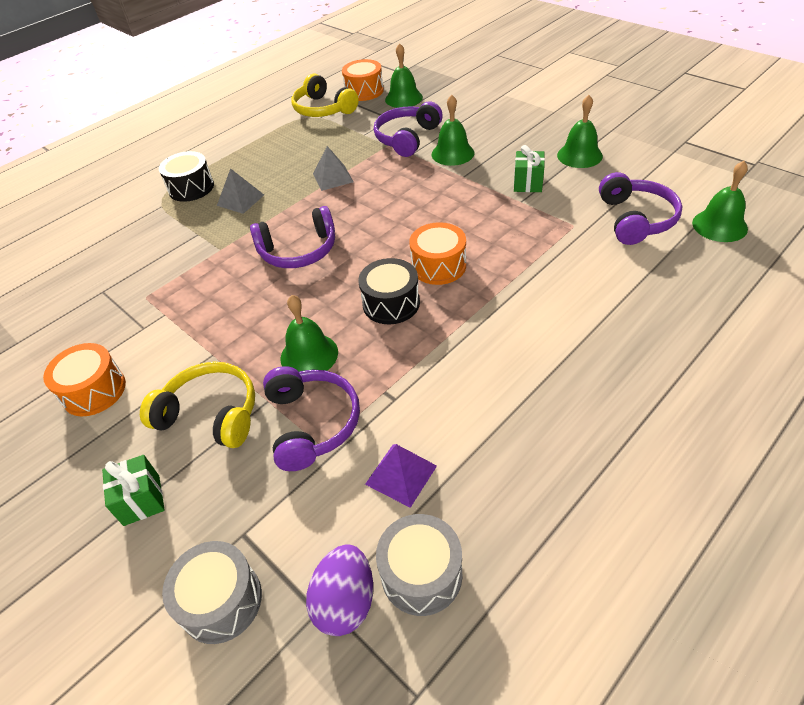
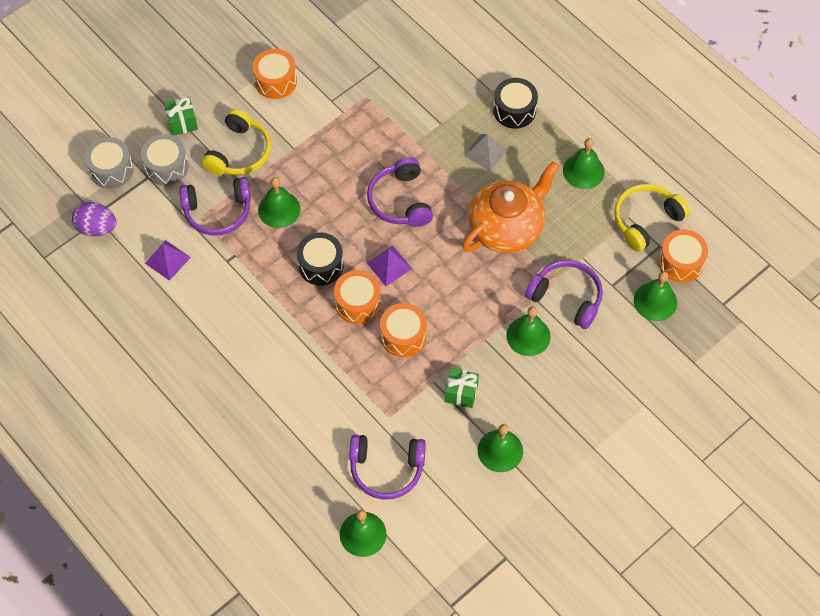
camera: 90 degrees right, 15 degrees up
grey pyramid [313,146,354,191] -> orange teapot [463,161,559,253]
grey drum [376,514,462,616] -> grey drum moved to [141,134,188,186]
none -> purple pyramid [367,246,412,286]
none -> orange drum [380,303,427,357]
none -> green bell [563,138,605,189]

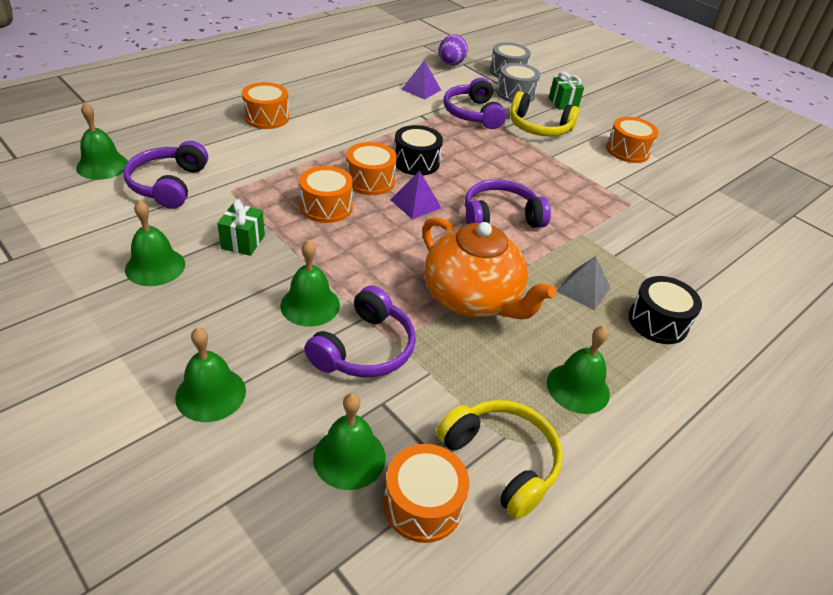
camera: 85 degrees right, 20 degrees down
green bell [258,177,300,228] -> green bell moved to [175,327,246,422]
none -> orange drum [242,82,289,129]

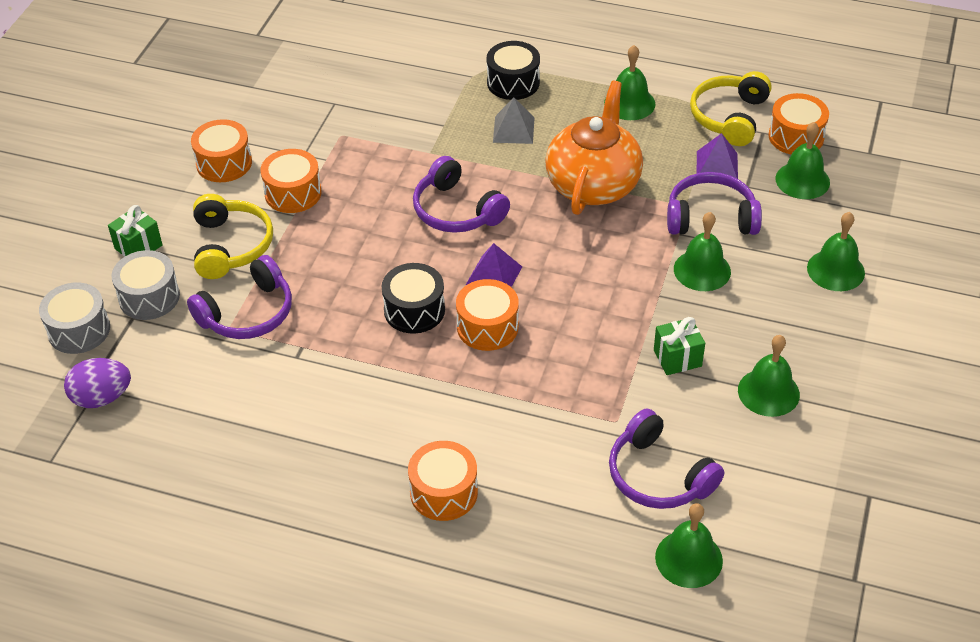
camera: 115 degrees left, 5 degrees up
purple headphones [124,141,208,209] -> purple headphones turned 75 degrees clockwise [609,408,724,509]
orange drum [299,166,353,223] -> orange drum moved to [260,149,322,213]
purple pyramid [401,60,441,100] -> purple pyramid moved to [697,133,738,179]

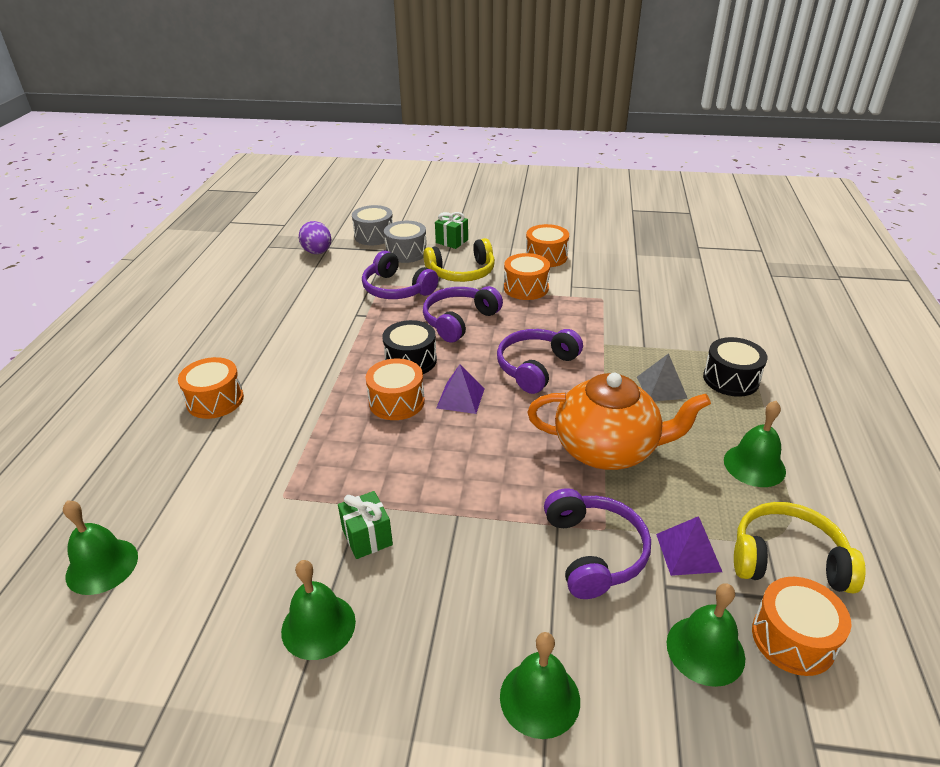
camera: 80 degrees right, 10 degrees down
purple headphones [609,408,724,509] -> purple headphones moved to [423,286,503,342]
green bell [674,212,731,291] -> none

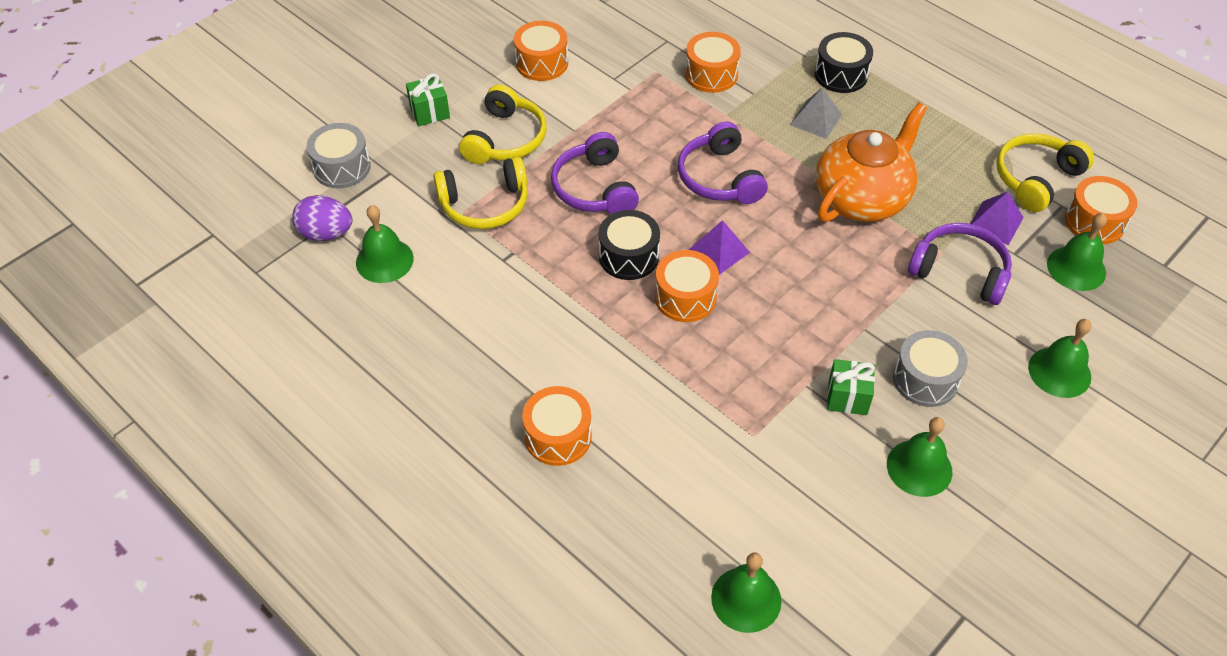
camera: 55 degrees left, 15 degrees up
purple headphones [362,251,438,299] -> yellow headphones [433,157,528,229]
grey drum [384,221,427,263] -> grey drum moved to [893,330,968,407]
orange drum [504,253,550,300] -> orange drum moved to [685,32,741,93]
green bell [724,401,786,487] -> green bell moved to [356,205,414,283]

